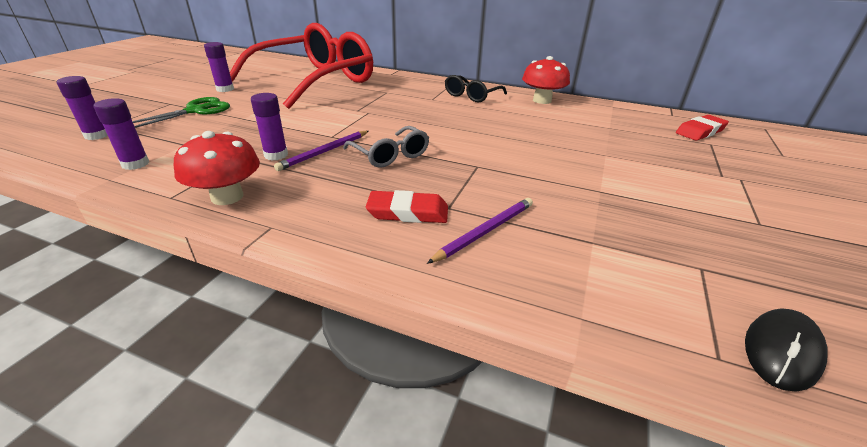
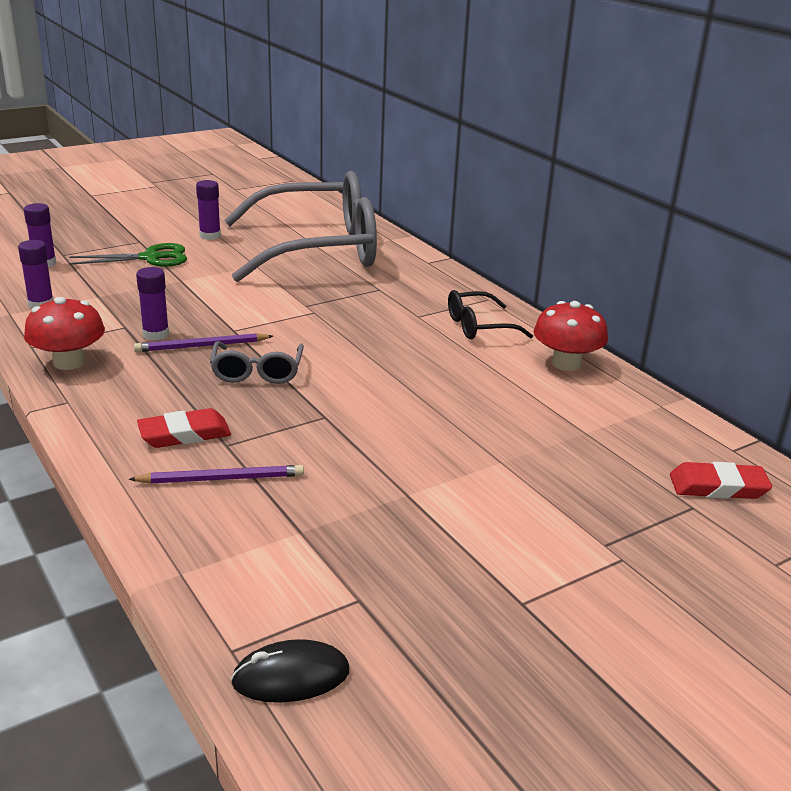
camera: 35 degrees right, 5 degrees down
red glasses [230,23,373,109] -> grey glasses [224,171,377,282]
red eraser [366,190,448,223] -> red eraser turned 60 degrees counterclockwise [137,408,231,448]

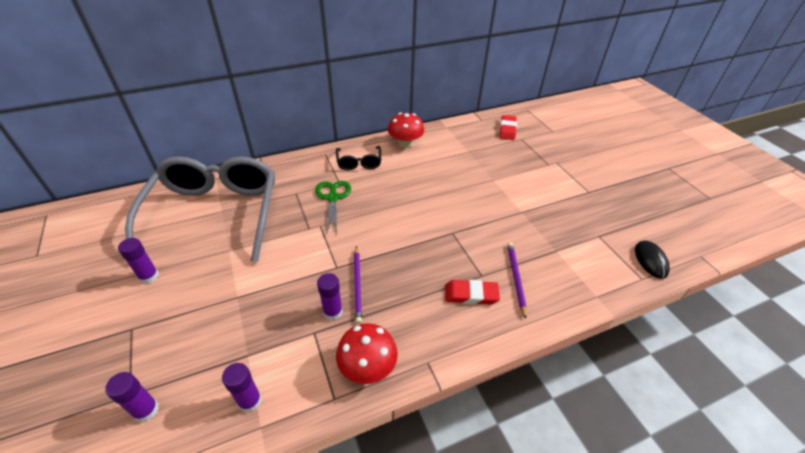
camera: 80 degrees left, 15 degrees up
green scissors [69,243,187,267] -> green scissors moved to [315,181,351,235]
red eraser [137,408,231,448] -> red eraser turned 75 degrees counterclockwise [445,280,500,305]
grey glasses [210,341,304,384] -> none

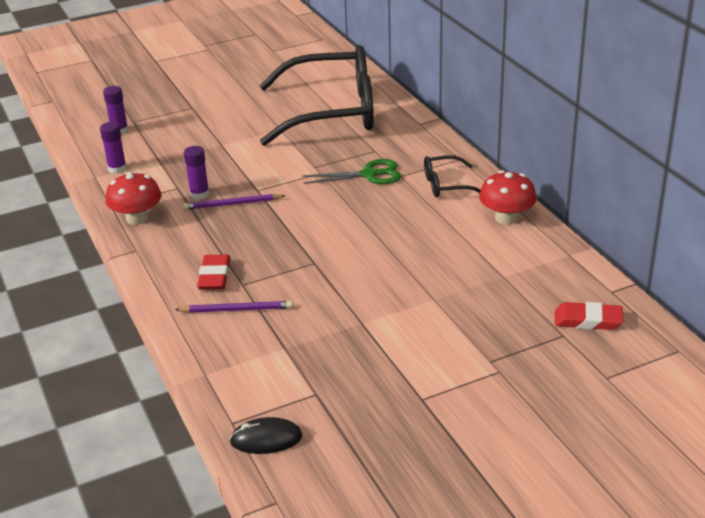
camera: 90 degrees right, 10 degrees down
purple glue stick [118,238,159,284] -> none
grey glasses [125,156,275,262] -> black glasses [260,45,374,146]

